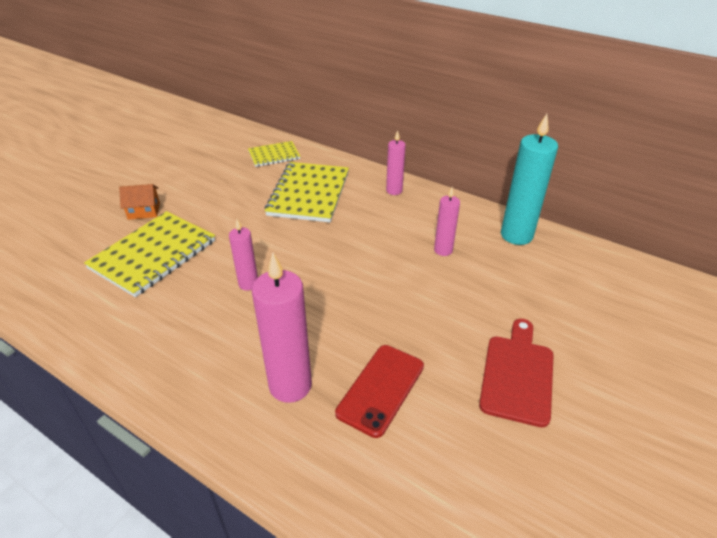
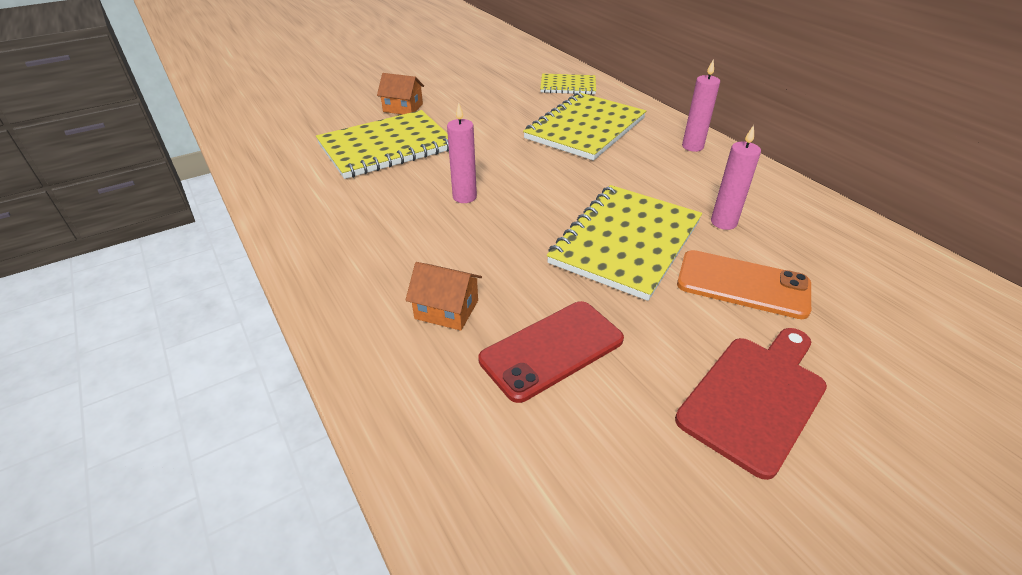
camera: 25 degrees right, 0 degrees up
pink candle [252,253,312,403] -> orange house [405,262,482,331]
turquoise candle [501,114,558,245] -> none
none -> yellow notebook [547,185,702,301]
none -> orange phone [677,250,811,319]

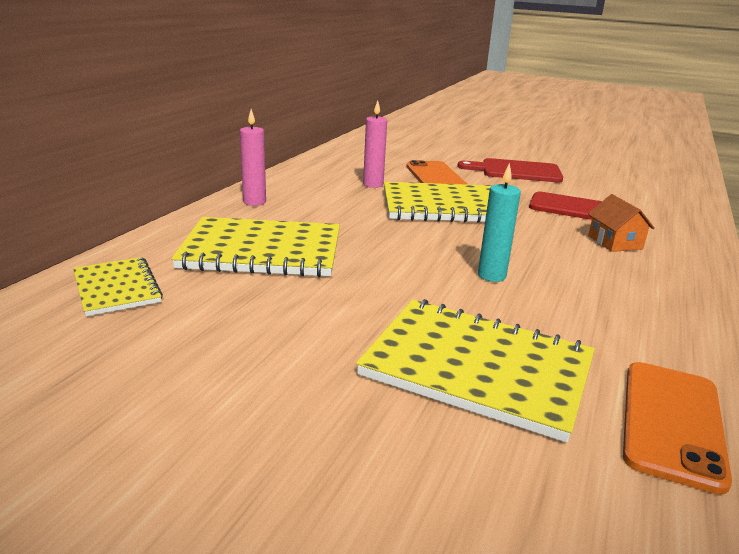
camera: 125 degrees left, 15 degrees down
orange house [377,73,424,114] -> none
pink candle [447,103,477,203] -> turquoise candle [478,163,521,282]
none -> orange phone [623,362,732,495]

